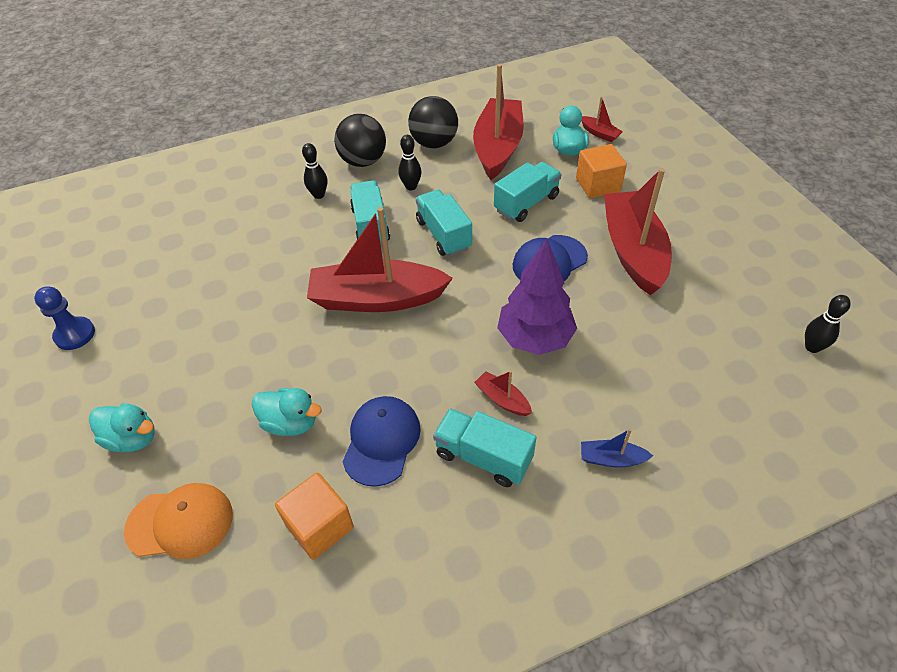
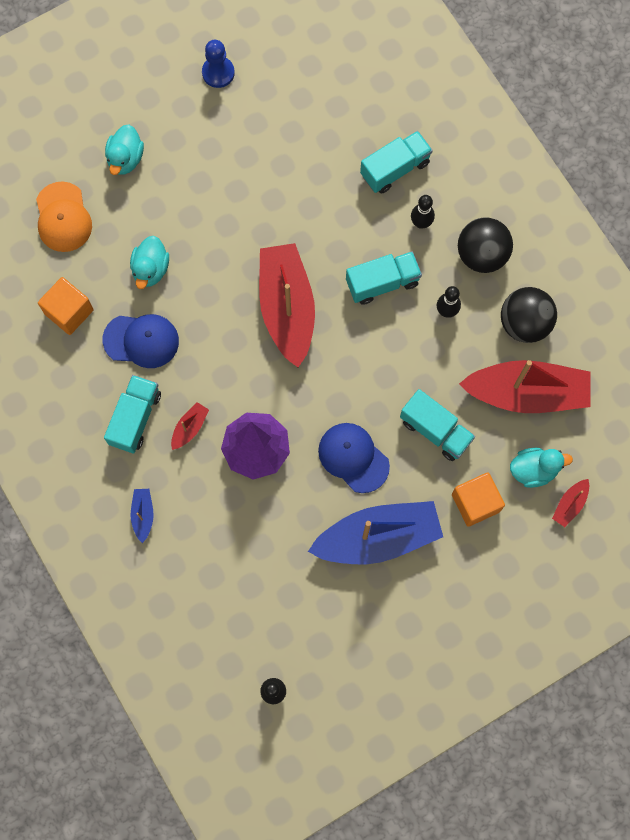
camera: 80 degrees right, 25 degrees up
turquoise truck [416,190,472,256] -> turquoise truck moved to [360,131,433,194]
red boat [604,168,672,295] -> blue boat [308,501,443,564]

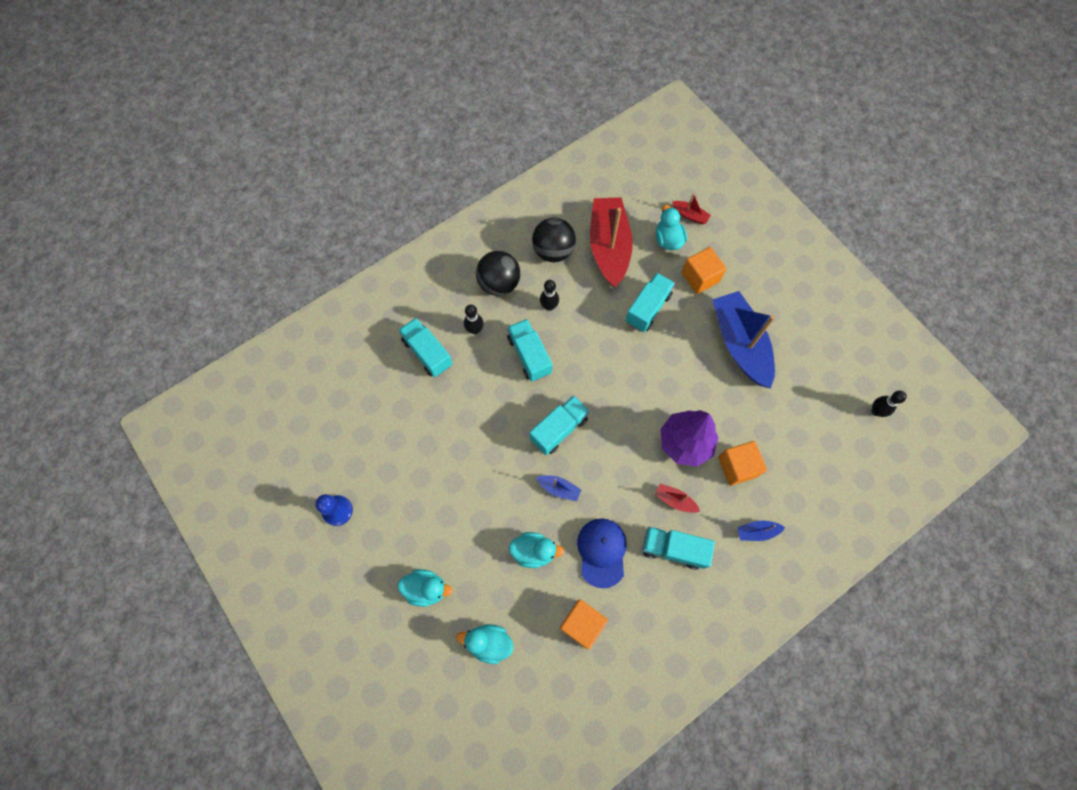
camera: 95 degrees left, 5 degrees down
orange cap [36,181,92,252] -> turquoise duck [456,624,513,664]
red boat [259,243,315,367] -> turquoise truck [529,395,590,455]
blue cap [318,423,390,493] -> none
none -> blue boat [536,475,581,502]
none -> orange cube [718,441,767,486]

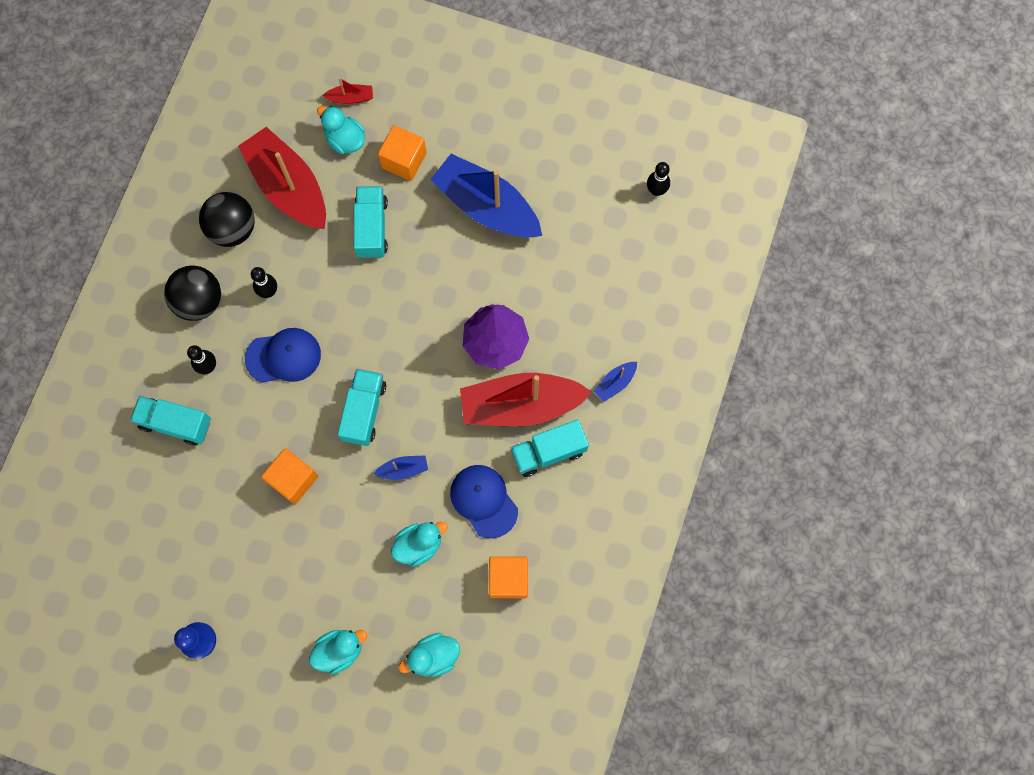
camera: 35 degrees left, 5 degrees up
turquoise truck [507,319,552,382] -> blue cap [245,328,321,383]
red boat [655,483,700,513] -> red boat [460,373,592,427], size x2.41
orange cube [718,441,767,486] -> orange cube moved to [261,448,318,504]

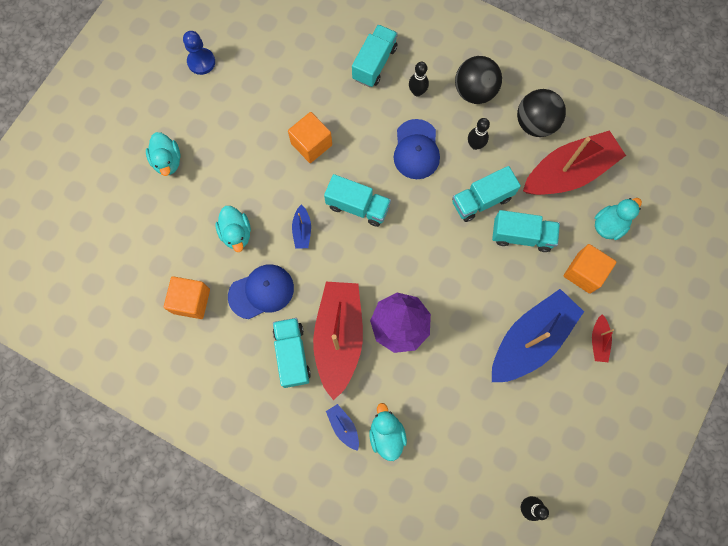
camera: 100 degrees right, 0 degrees up
red boat [322,78,373,104] -> red boat moved to [592,314,614,362]
turquoise duck [398,633,460,677] -> turquoise duck moved to [369,403,407,461]
none -> turquoise truck [452,166,521,222]

